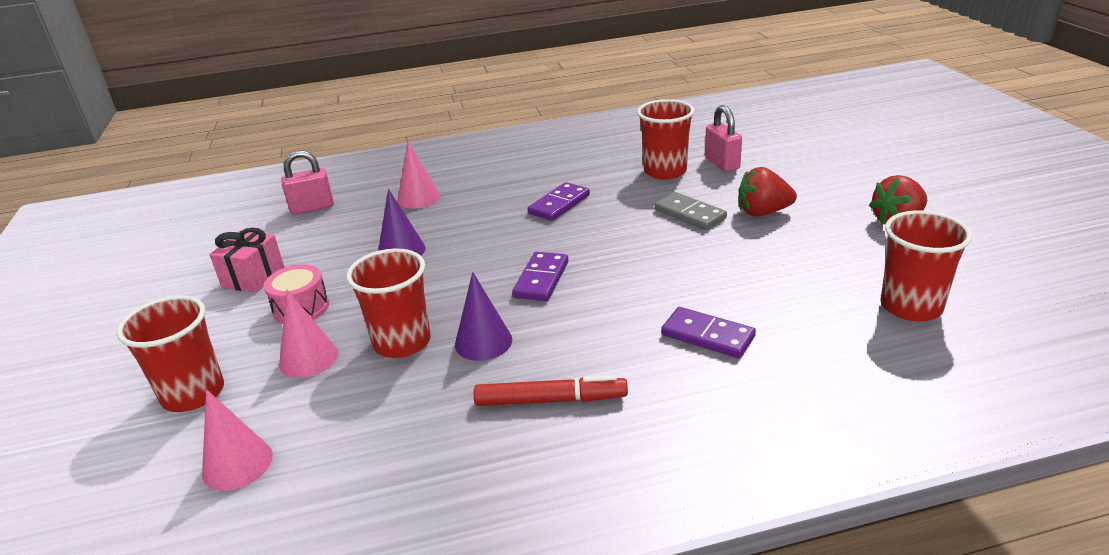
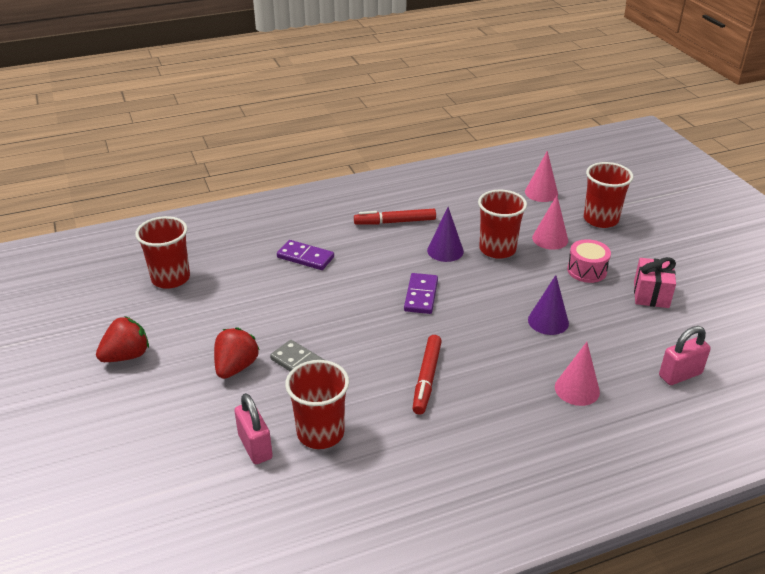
camera: 170 degrees right, 5 degrees up
purple domino [528,182,590,221] -> red marker [412,335,442,414]
red strawberry [738,167,797,216] -> red strawberry turned 60 degrees counterclockwise [214,327,259,379]

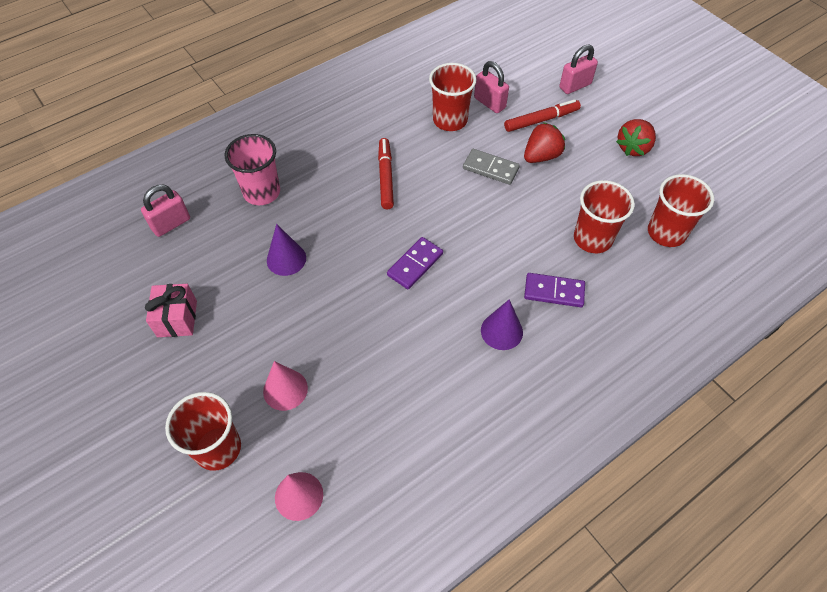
camera: 165 degrees right, 20 degrees up
red strawberry [214,327,259,379] -> red strawberry turned 135 degrees counterclockwise [524,122,565,163]
red marker [354,209,436,225] -> red marker moved to [504,99,581,132]
purple domino [404,273,438,314] -> purple domino turned 45 degrees clockwise [387,237,443,289]
purple cone [427,207,464,262] -> purple cone moved to [481,299,523,350]
red cup [478,190,527,259] -> red cup moved to [574,180,635,253]
pink cone [555,342,600,406] -> pink cup [225,134,280,205]
pink drum [567,239,611,283] -> none
none -> pink padlock [559,45,598,94]

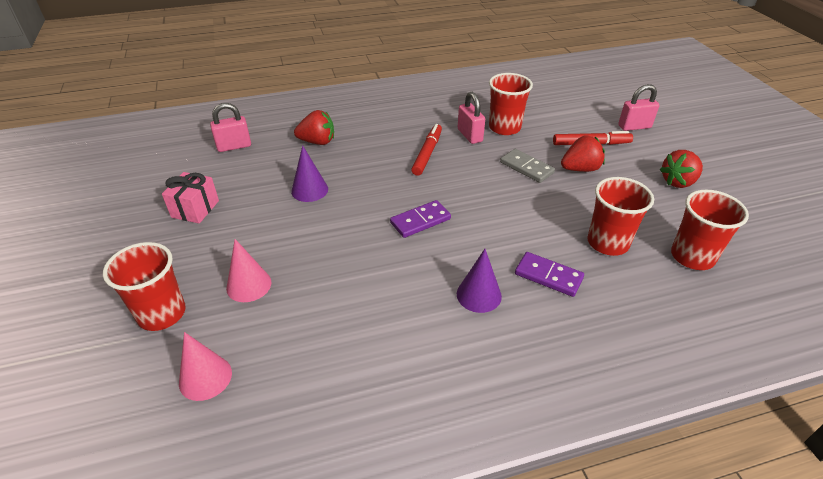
camera: 20 degrees right, 15 degrees down
pink cup [225,134,280,205] -> red strawberry [294,110,334,145]
pink padlock [474,61,509,113] -> pink padlock moved to [458,92,485,144]

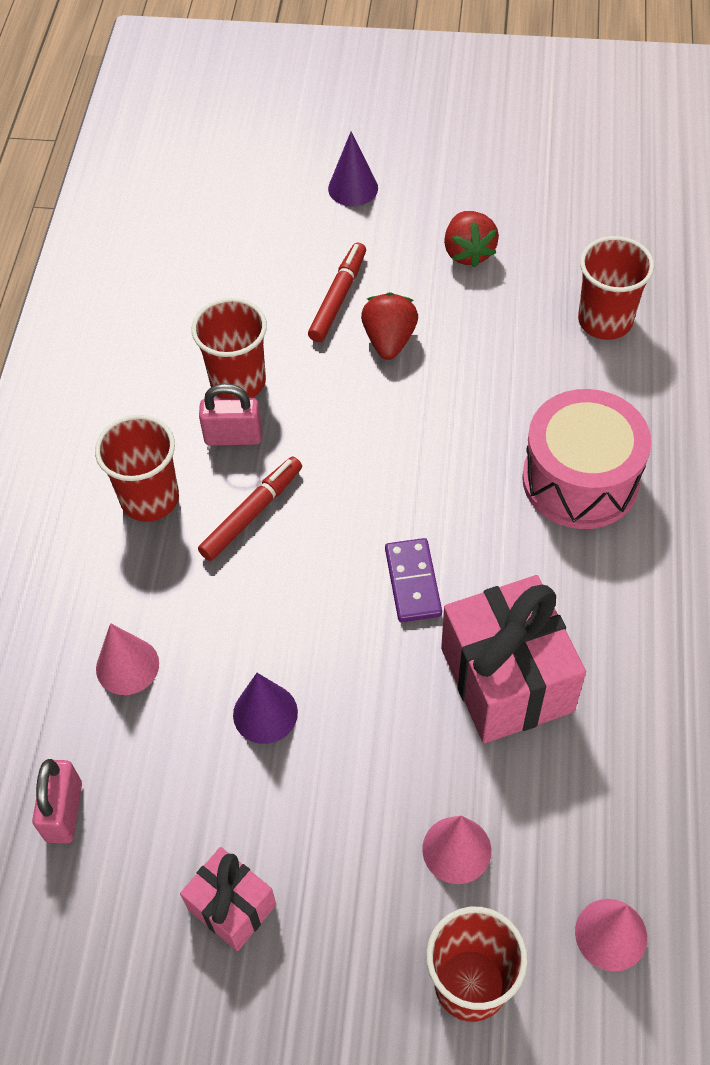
camera: 65 degrees left, 15 degrees up
red strawberry [294,110,334,145] -> pink cone [96,623,159,695]
red marker [411,124,442,176] -> red marker turned 90 degrees clockwise [198,456,302,561]
purple cone [457,249,502,313] -> purple cone moved to [328,132,378,206]
grey domino [500,149,555,183] -> none
purple domino [515,252,584,297] -> pink drum [522,389,651,529]
red cup [587,177,654,256] -> red cup moved to [95,415,179,522]
pink padlock [618,84,659,131] -> none
none -> pink gift [441,575,586,743]

